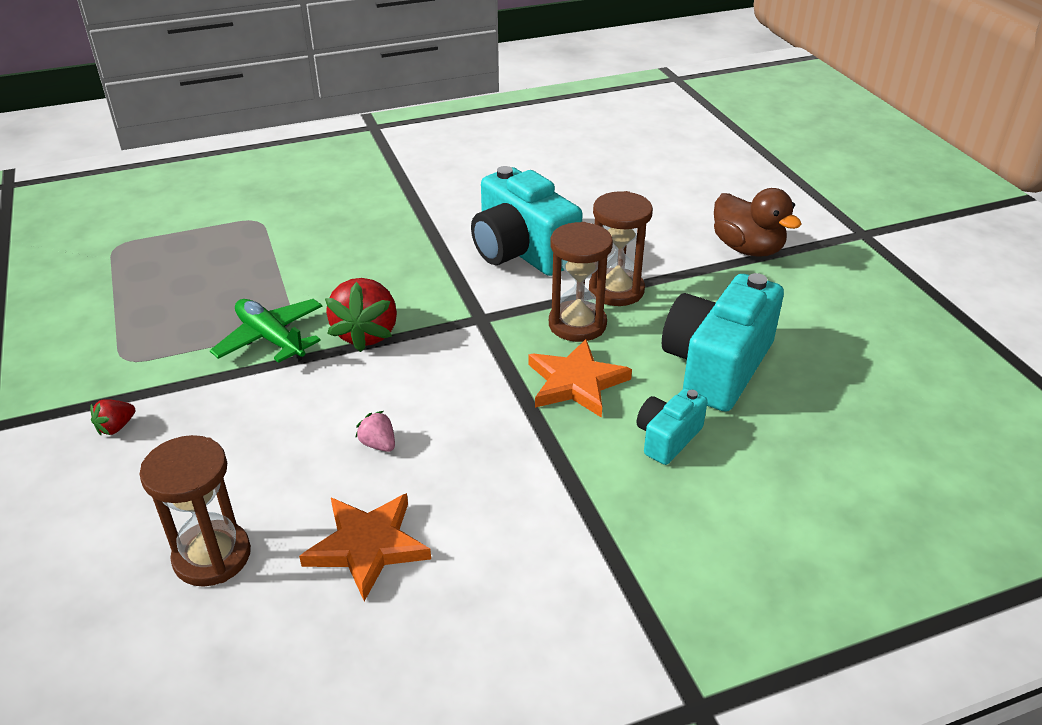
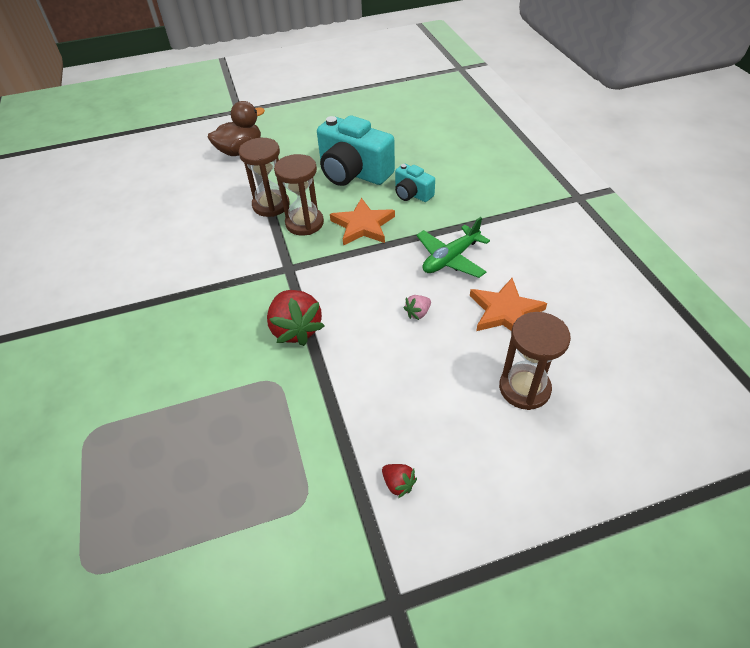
camera: 85 degrees left, 10 degrees up
green plane [210,299,322,363] -> green plane moved to [416,217,490,278]
red strawberry [325,278,397,352] -> red strawberry turned 60 degrees clockwise [267,290,324,346]
turquoise camera [471,166,583,276] -> none

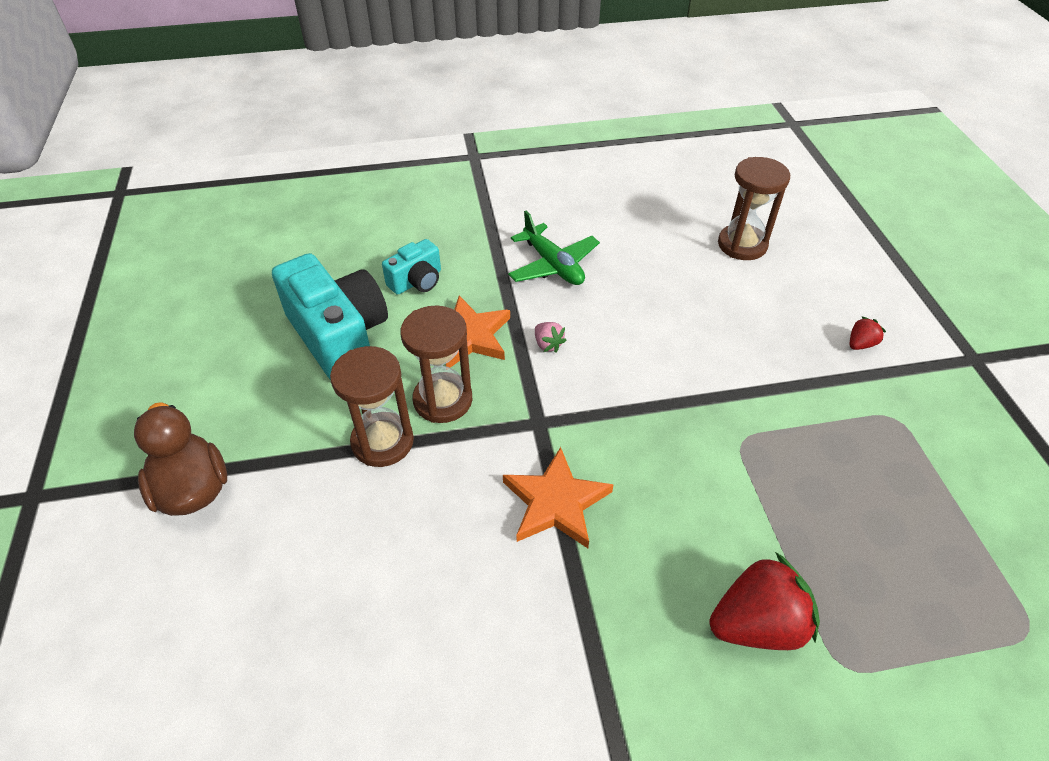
camera: 85 degrees left, 0 degrees up
red strawberry [267,290,324,346] -> red strawberry moved to [710,552,820,650]
turquoise camera [317,115,395,186] -> turquoise camera turned 75 degrees counterclockwise [272,253,388,380]
pink strawberry [403,295,431,320] -> pink strawberry moved to [535,322,567,353]
orange star [470,278,547,331] -> orange star moved to [503,447,614,548]

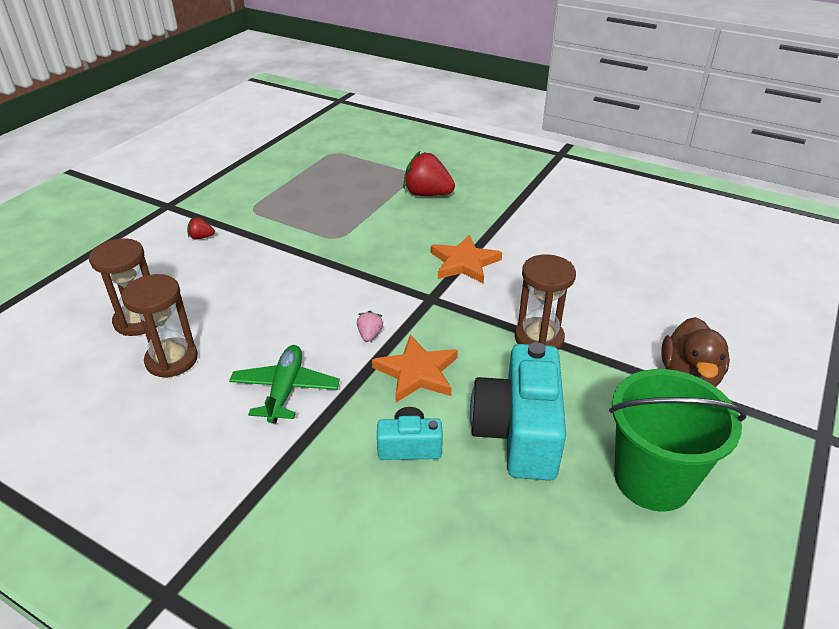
camera: 140 degrees left, 10 degrees down
brown hourglass [400,305,473,423] -> brown hourglass moved to [121,274,198,378]
none -> green bucket [609,369,746,511]

